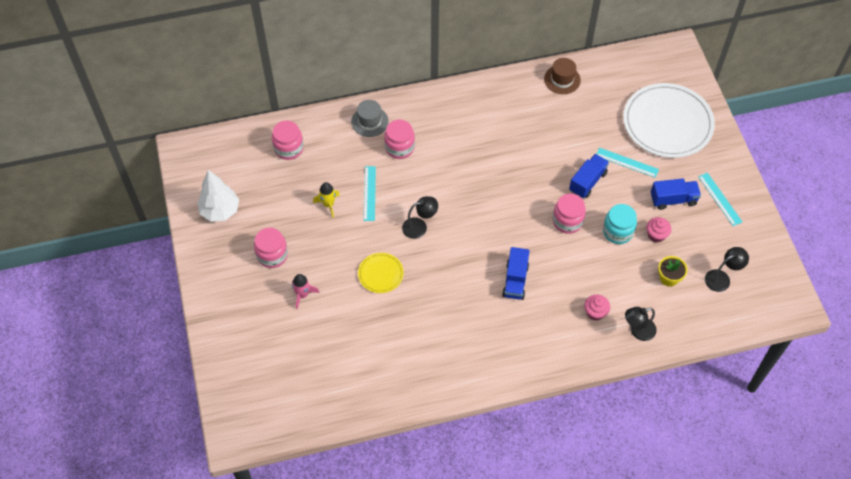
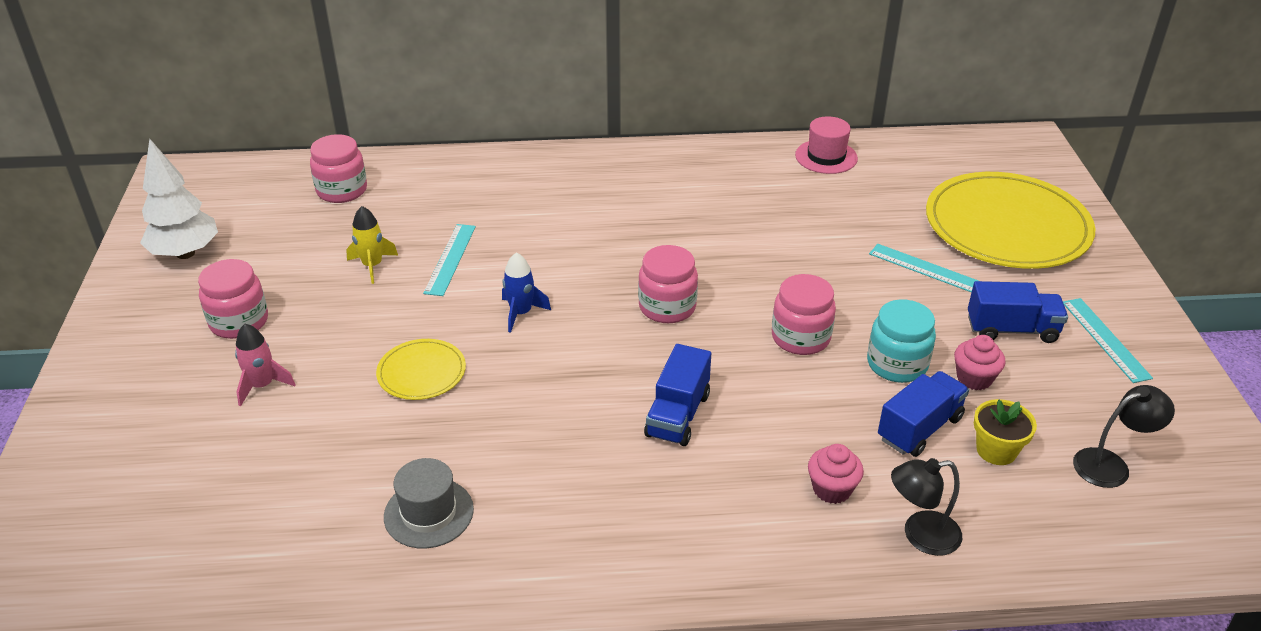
camera: 10 degrees right, 20 degrees down
grey hat [351,100,389,137] -> grey hat moved to [384,458,474,549]
pink jar [384,120,415,159] -> pink jar moved to [638,245,698,323]
black lamp [402,196,438,239] -> blue rocket [502,252,551,333]
brown hat [544,58,581,94] -> pink hat [795,116,858,174]
blue truck [569,154,609,198] -> blue truck moved to [878,371,969,457]
white plate [623,83,715,158] -> yellow plate [926,172,1095,269]

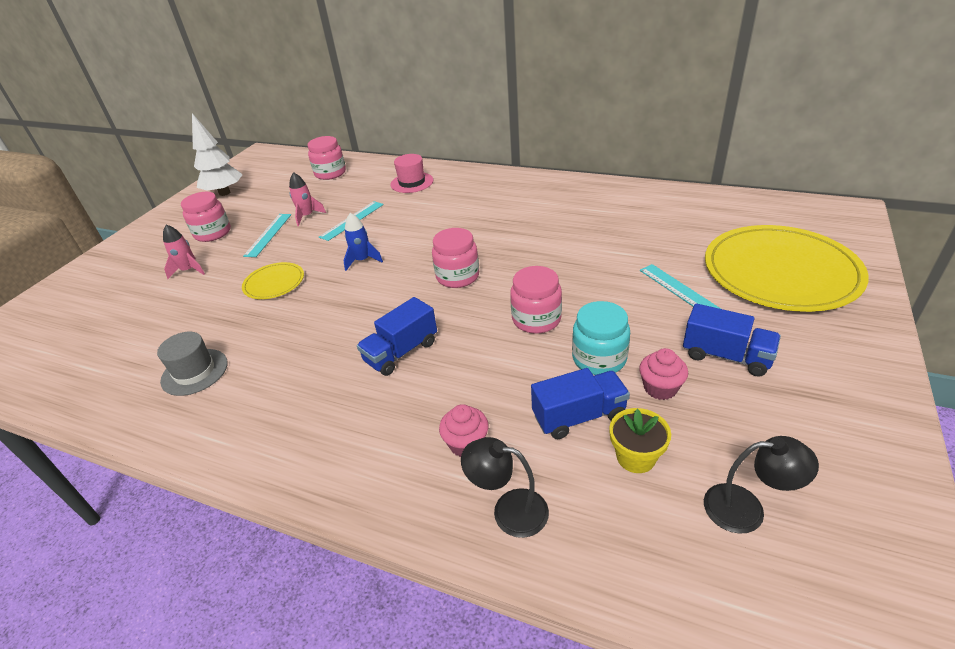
camera: 30 degrees right, 0 degrees up
yellow rocket [346,206,398,284] -> pink rocket [289,172,326,226]
pink hat [795,116,858,174] -> pink hat moved to [390,154,433,193]
turquoise ruler [1063,298,1153,383] -> turquoise ruler moved to [243,214,291,257]

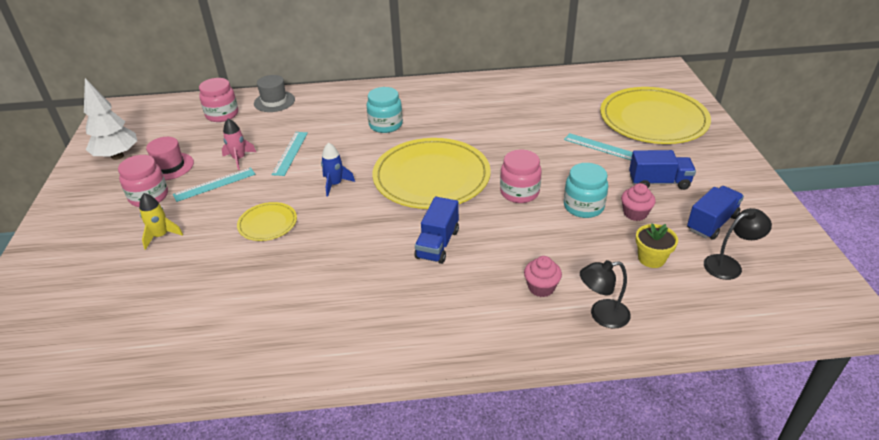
camera: 30 degrees left, 0 degrees up
grey hat [157,332,228,396] -> grey hat moved to [254,75,295,112]
pink rocket [163,225,205,279] -> yellow rocket [139,193,183,250]
turquoise ruler [243,214,291,257] -> turquoise ruler turned 75 degrees clockwise [173,167,255,202]
pink hat [390,154,433,193] -> pink hat moved to [146,137,194,180]
pink jar [432,228,479,288] -> yellow plate [372,138,491,209]
blue truck [531,368,630,439] -> blue truck moved to [687,186,744,240]
none -> turquoise jar [366,87,403,133]

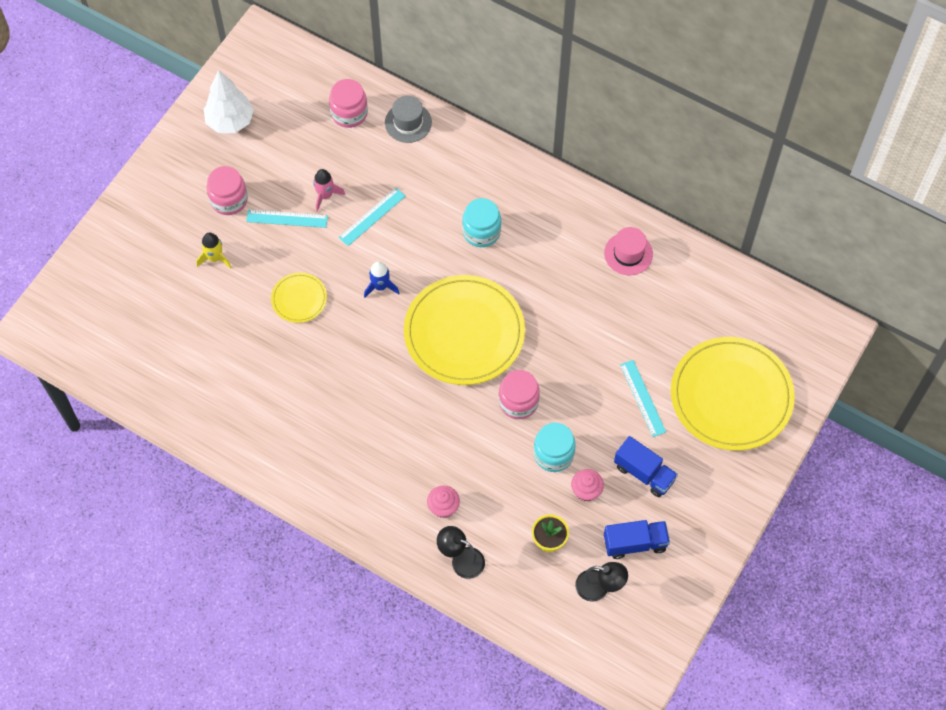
camera: 35 degrees right, 25 degrees up
pink hat [146,137,194,180] -> pink hat moved to [604,227,653,275]
blue truck [415,197,459,264] -> none

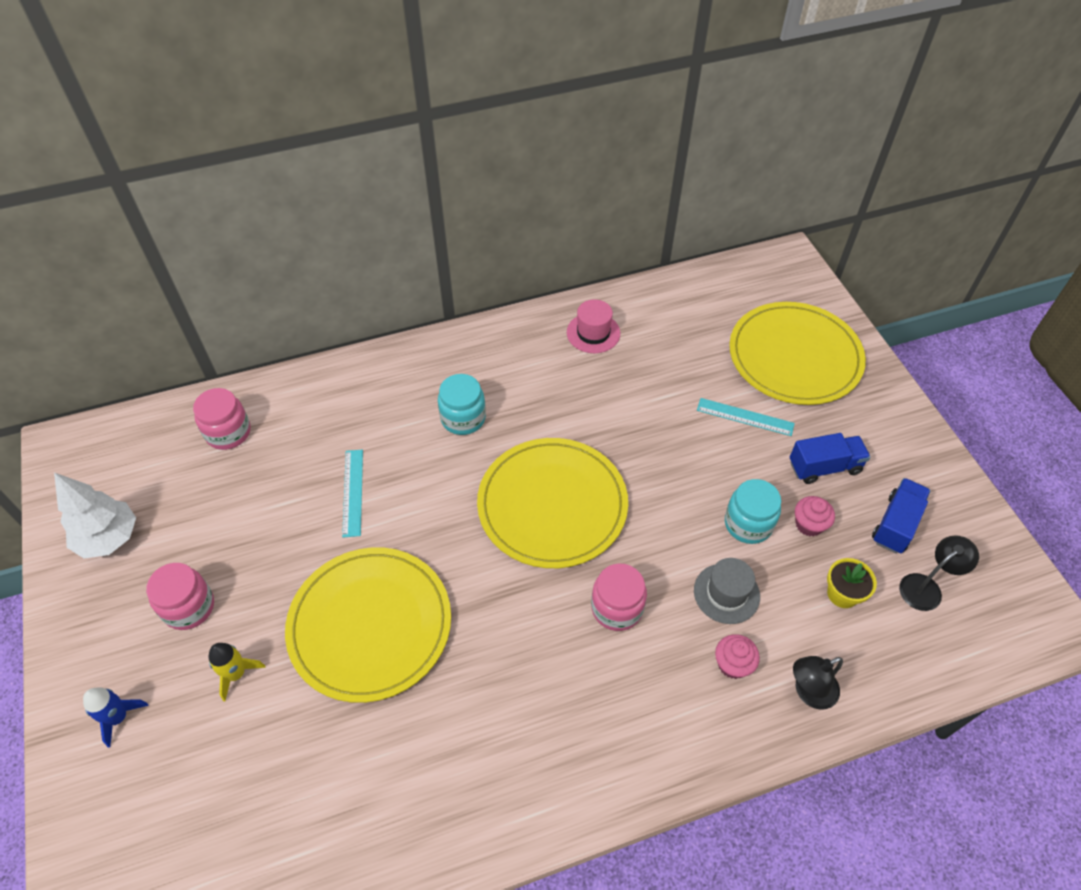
camera: 50 degrees left, 10 degrees down
turquoise ruler [246,210,328,228] -> none
yellow plate [271,273,327,323] -> yellow plate [285,547,451,703], size x2.15
pink rocket [313,169,345,212] -> none
blue rocket [364,261,399,298] -> blue rocket moved to [83,687,149,748]
grey hat [385,96,432,143] -> grey hat moved to [694,558,760,624]
pink jar [499,370,540,419] -> pink jar moved to [591,563,647,631]

